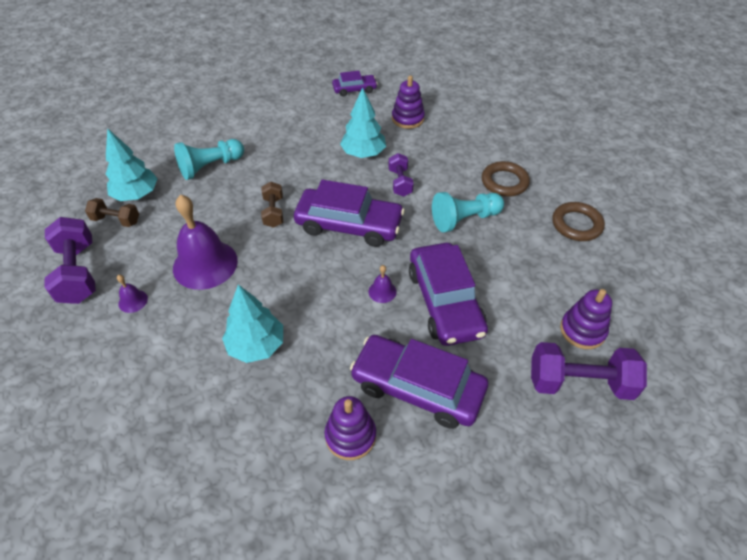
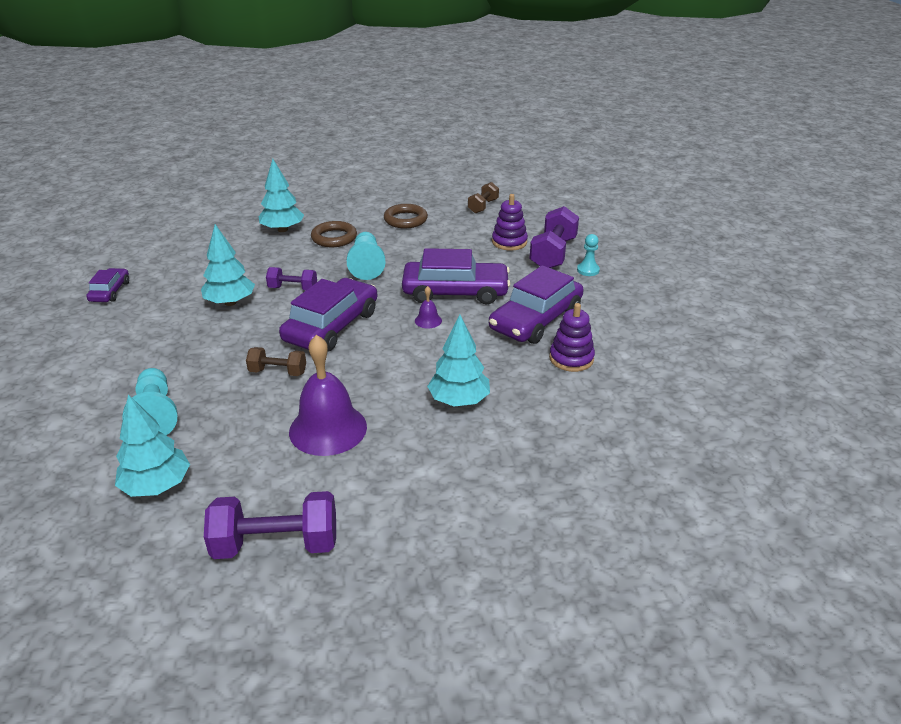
camera: 75 degrees left, 15 degrees down
brown dumbbell [85,198,139,227] -> brown dumbbell moved to [468,182,499,213]
purple bell [117,275,148,313] -> none
purple stacking toy [392,75,425,129] -> none
none -> turquoise tree [259,159,304,232]
none -> turquoise pawn [577,234,600,276]

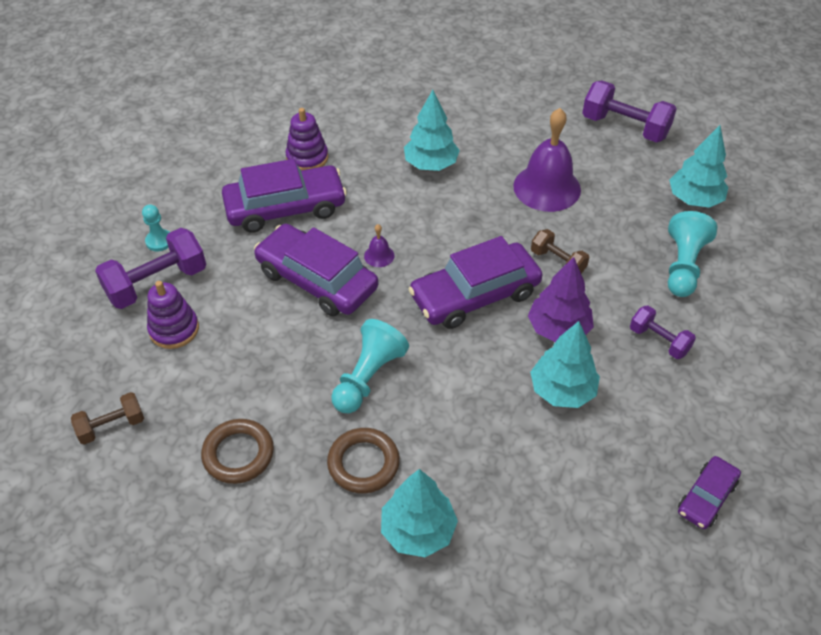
camera: 145 degrees left, 15 degrees up
purple dumbbell [266,267,317,290] -> purple dumbbell moved to [630,305,696,359]
none -> purple tree [528,257,594,342]

